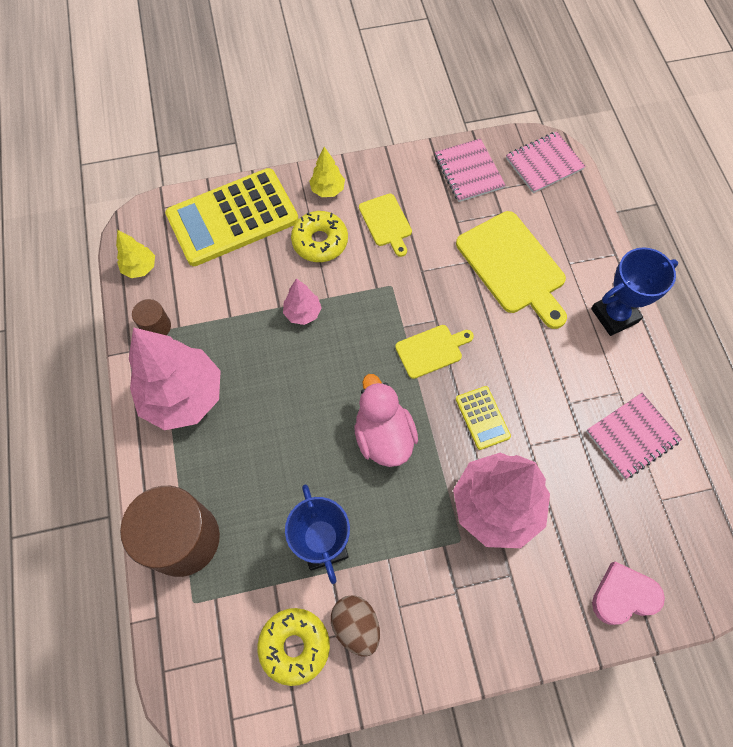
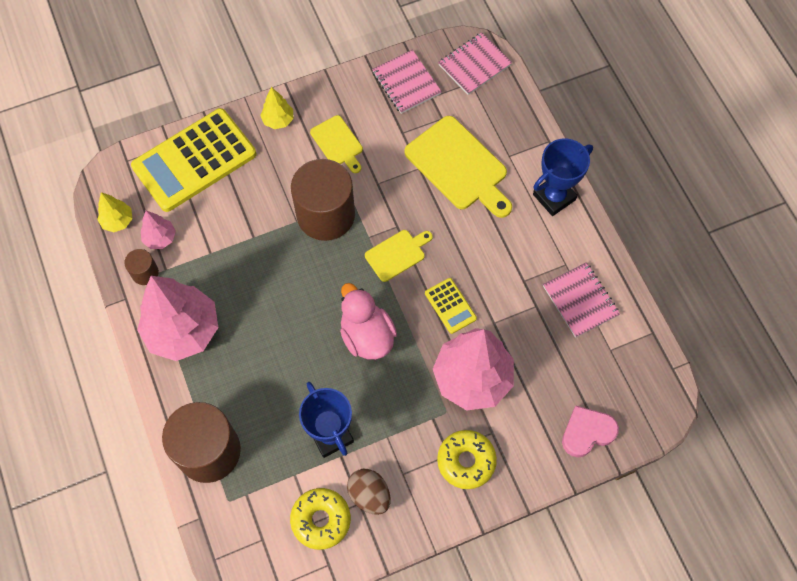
camera: 10 degrees left, 0 degrees up
pink tree [283,278,322,325] -> pink tree moved to [141,210,176,249]
yellow donut [291,211,348,262] -> yellow donut moved to [437,430,497,489]
pink notebook [586,393,682,479] -> pink notebook turned 75 degrees counterclockwise [543,262,620,338]
none -> brown cylinder [291,159,355,241]

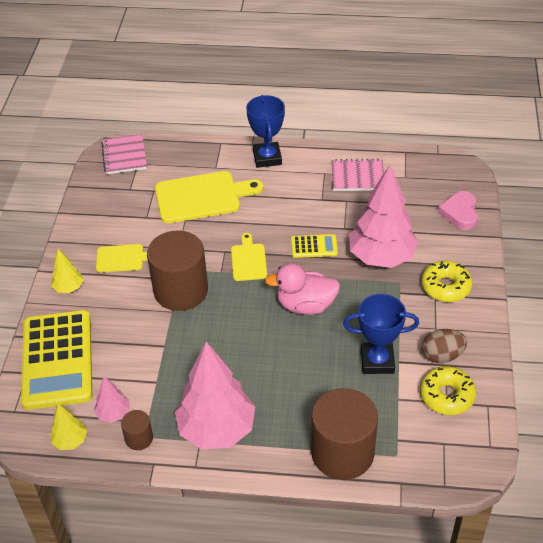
camera: 60 degrees left, 20 degrees down
pink notebook [372,50,442,114] -> none

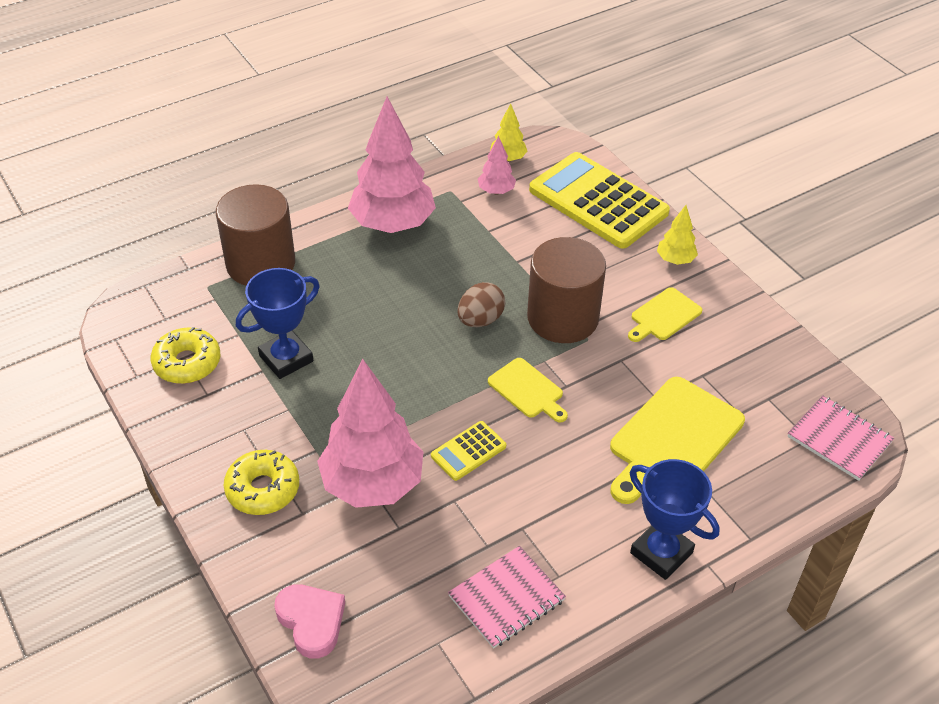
camera: 140 degrees right, 0 degrees up
brown cylinder [121,410,153,450] -> none
pink duck [265,263,340,315] -> none
brown egg [422,329,467,363] -> brown egg moved to [457,282,505,327]

